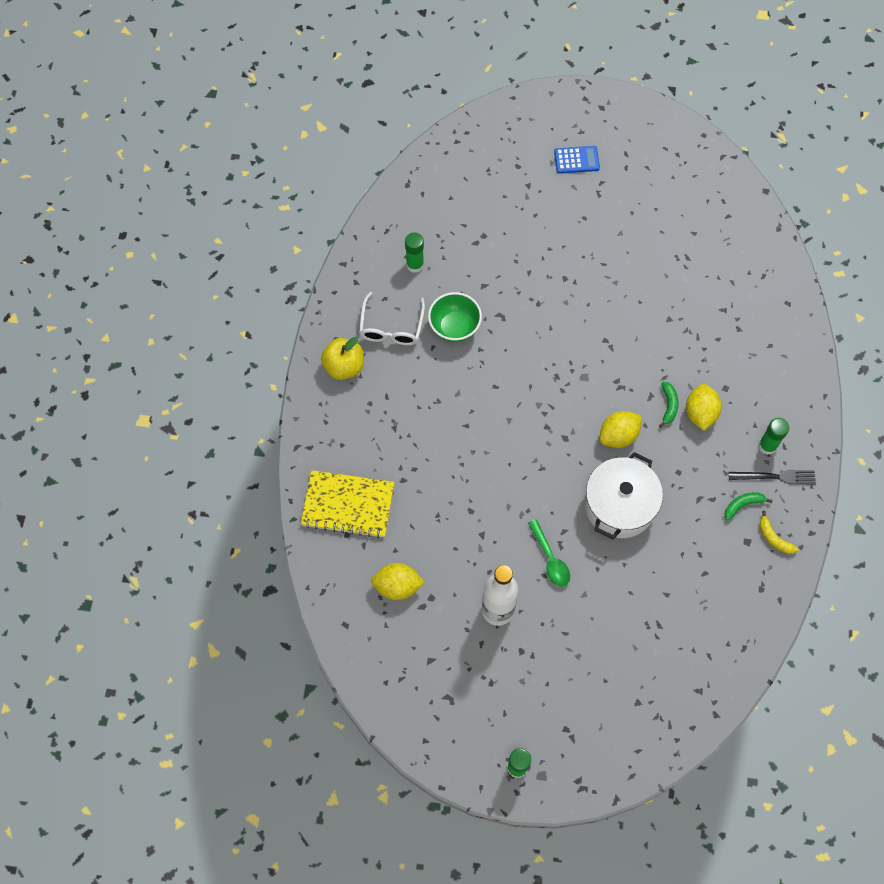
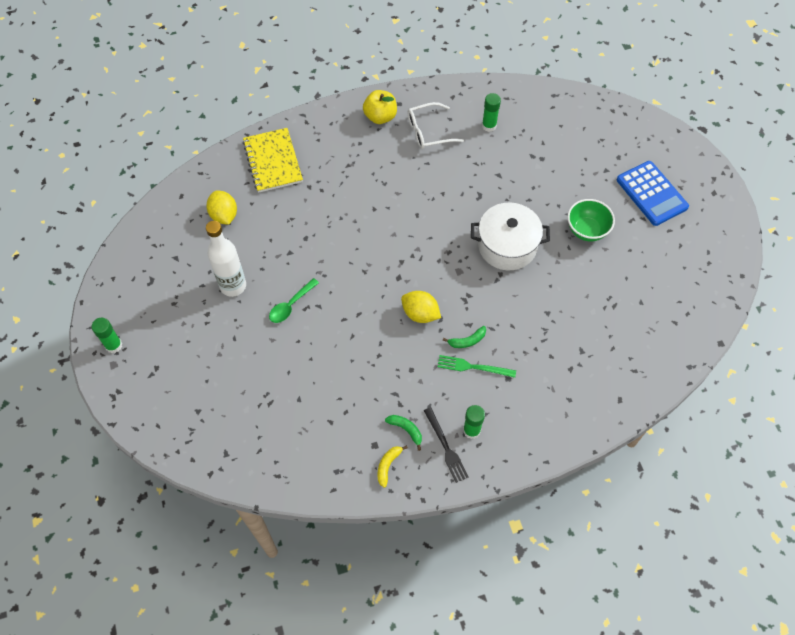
camera: 65 degrees right, 5 degrees down
green bowl [428,292,482,342] -> green bowl moved to [567,199,615,241]
blue calculator [554,146,600,174] -> blue calculator [616,161,689,226], size x1.70
white pot [585,452,663,539] -> white pot moved to [471,202,550,270]
yellow lemon [686,384,722,431] -> green fork [438,355,516,378]

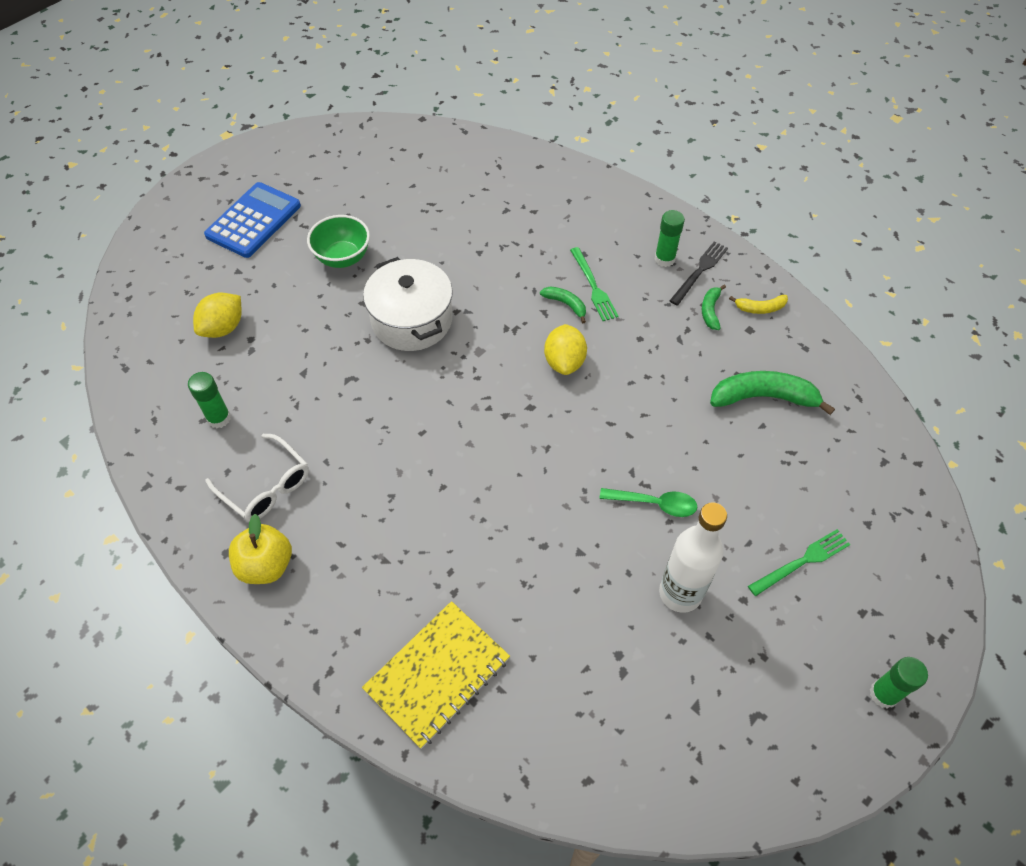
camera: 120 degrees left, 5 degrees down
yellow lemon [206,191,237,225] -> yellow lemon moved to [193,293,242,338]
none -> green banana [710,371,835,415]
none -> green fork [748,529,851,596]

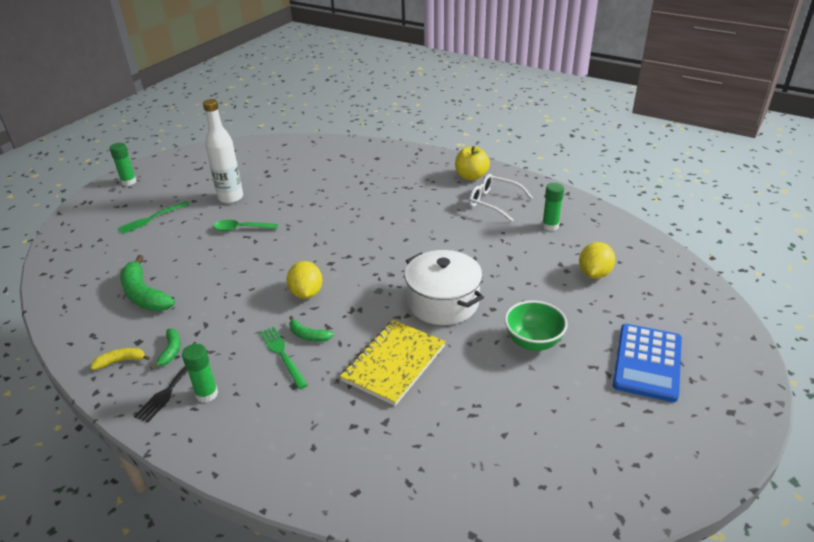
camera: 170 degrees right, 20 degrees down
yellow notebook [362,601,510,749] -> yellow notebook moved to [340,320,446,406]
green banana [710,371,835,415] -> green banana turned 60 degrees clockwise [120,255,175,311]

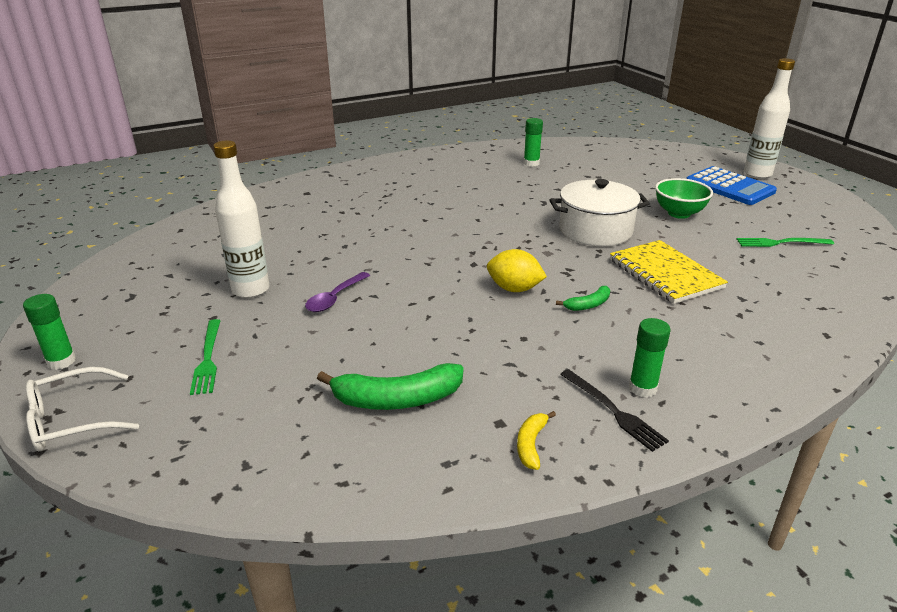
camera: 60 degrees left, 5 degrees down
green banana [150,329,181,370] -> none
green spoon [213,220,278,231] -> purple spoon [305,272,370,312]
green fork [260,327,308,389] -> green fork moved to [736,238,834,247]
yellow apple [455,146,490,181] -> none
white glasses [469,174,533,222] -> white glasses moved to [26,367,139,451]
yellow lemon [579,242,615,279] -> none
none -> white bottle [744,58,795,179]

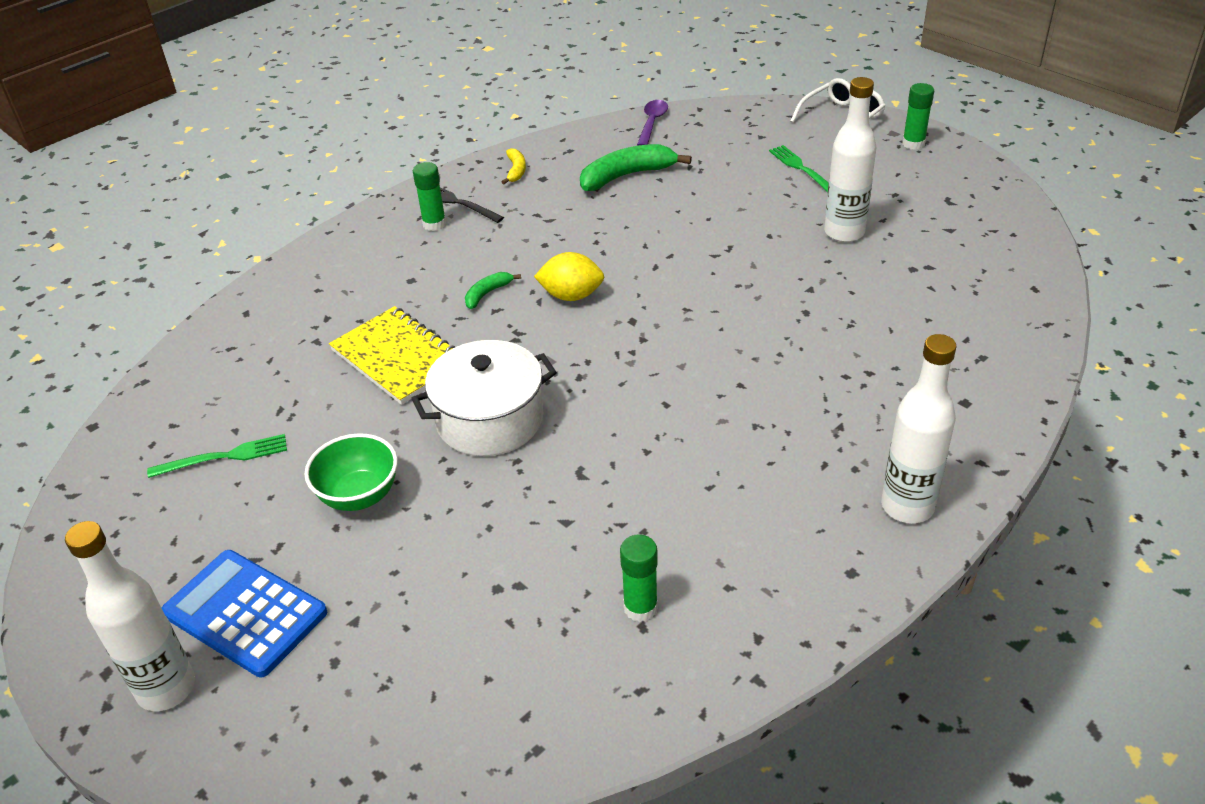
camera: 165 degrees right, 10 degrees up
purple spoon [305,272,370,312] -> purple spoon moved to [637,100,668,145]
none -> white bottle [881,334,957,523]

